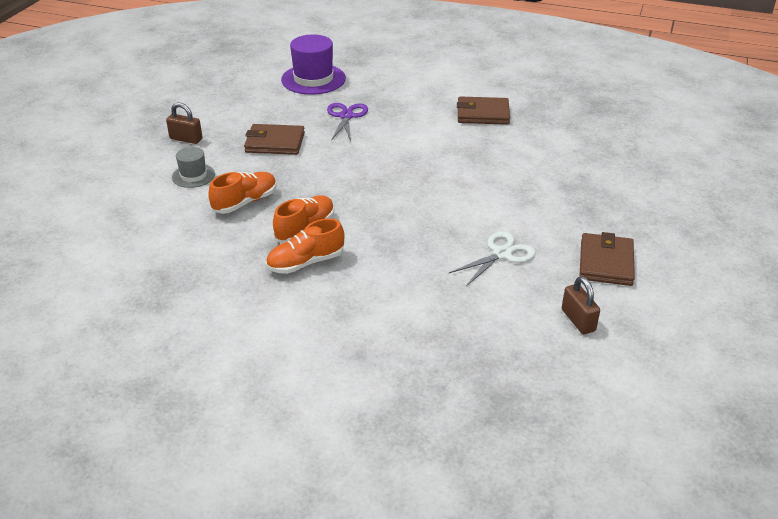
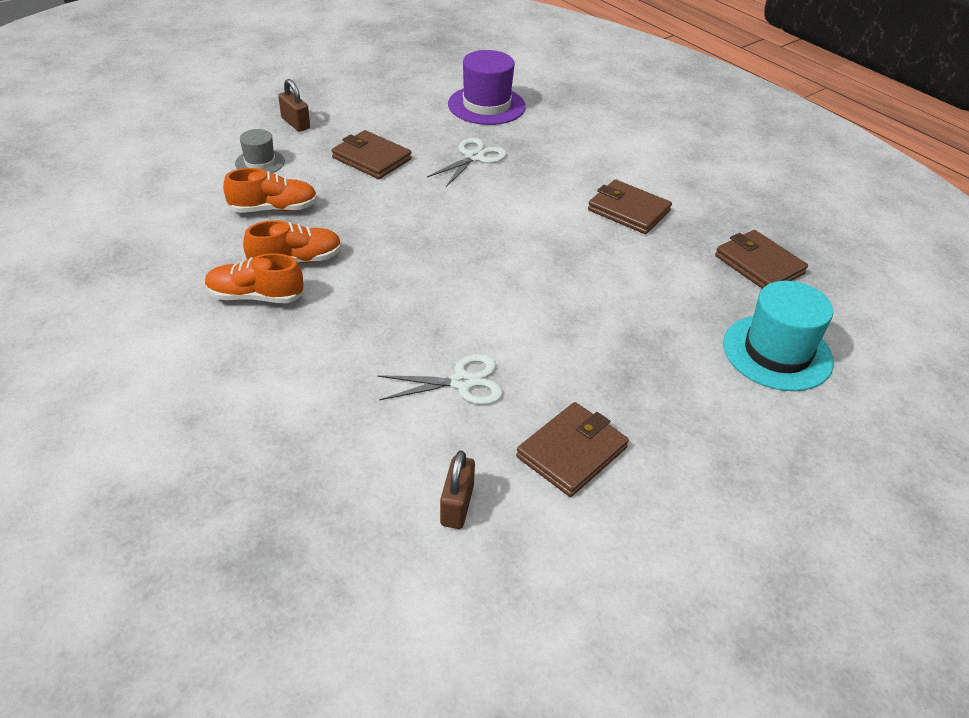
camera: 30 degrees right, 5 degrees up
purple scissors [327,103,368,141] -> white scissors [427,138,507,187]
none -> brown wallet [715,230,808,289]
none -> turquoise hat [723,281,834,391]

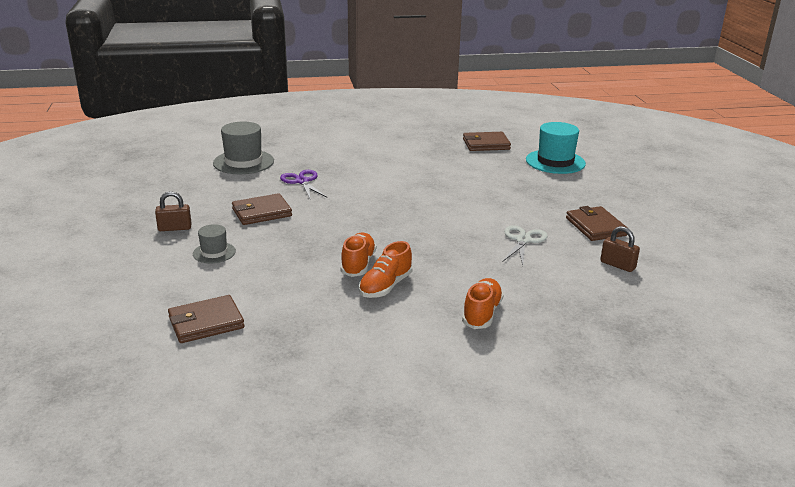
camera: 60 degrees left, 15 degrees down
orange shoe [223,168,317,213] -> orange shoe moved to [462,278,504,329]
white scissors [427,138,507,187] -> purple scissors [280,170,327,199]
purple hat [448,50,526,125] -> grey hat [213,122,274,174]
brown wallet [588,179,672,234] -> brown wallet moved to [168,295,244,343]

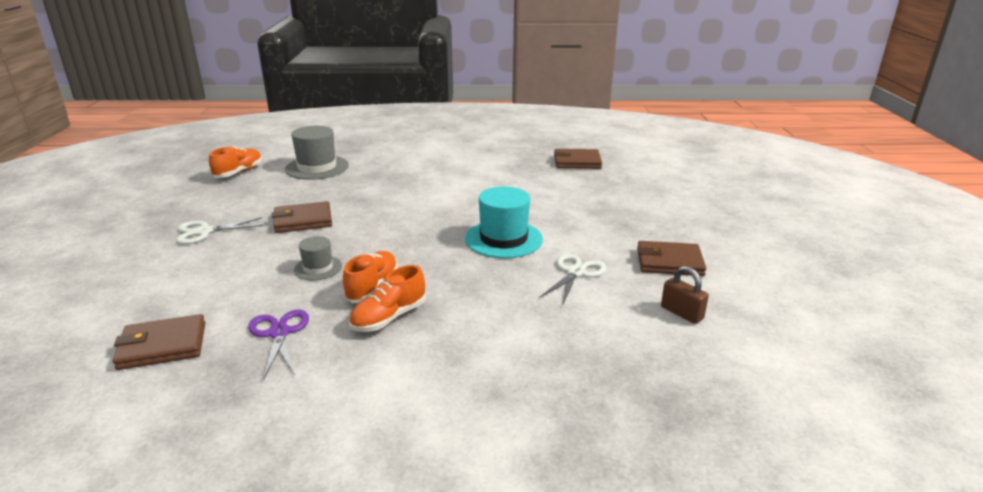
camera: 10 degrees right, 0 degrees up
brown padlock [155,191,192,231] -> white scissors [177,217,263,244]
grey hat [193,224,236,263] -> grey hat moved to [294,236,342,280]
purple scissors [280,170,327,199] -> purple scissors moved to [248,310,309,380]
orange shoe [462,278,504,329] -> orange shoe moved to [209,146,262,178]
turquoise hat [526,122,586,174] -> turquoise hat moved to [465,187,543,258]
brown wallet [566,206,628,241] -> brown wallet turned 75 degrees counterclockwise [637,241,706,276]

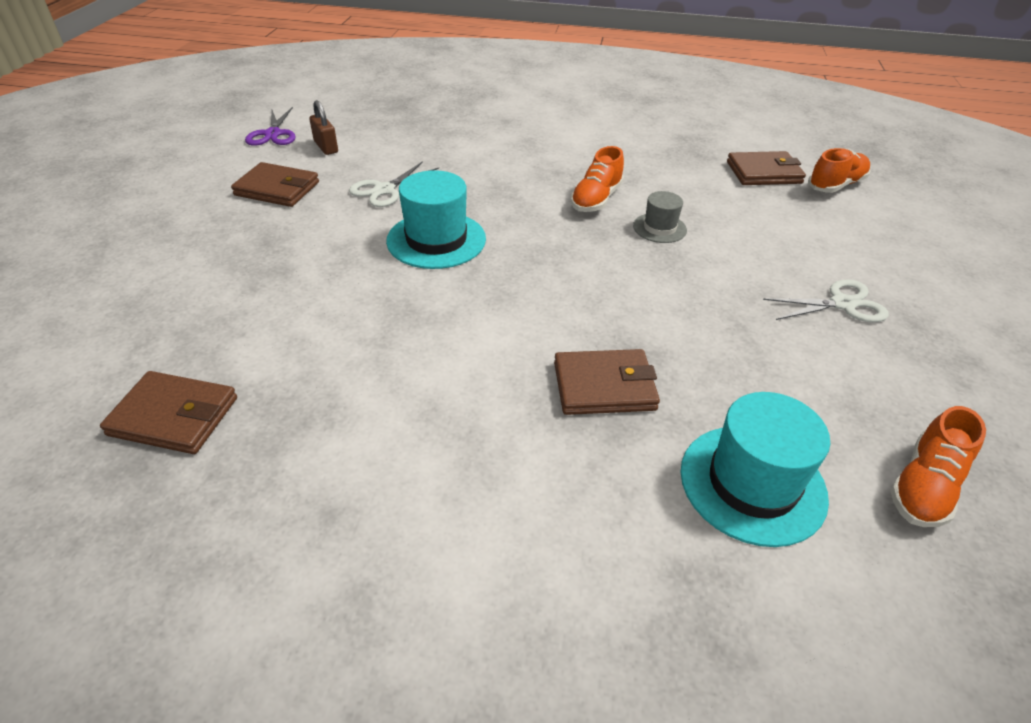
camera: 170 degrees left, 15 degrees up
purple scissors [248,310,309,380] -> purple scissors moved to [245,107,296,146]
brown wallet [272,201,332,233] -> brown wallet moved to [554,349,660,415]
grey hat [285,126,349,180] -> turquoise hat [681,392,830,547]
orange shoe [349,265,426,332] -> orange shoe moved to [808,148,871,193]

